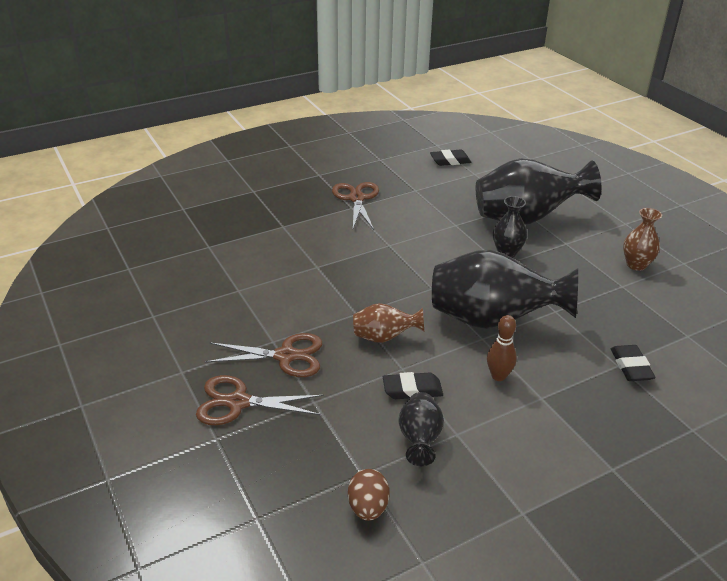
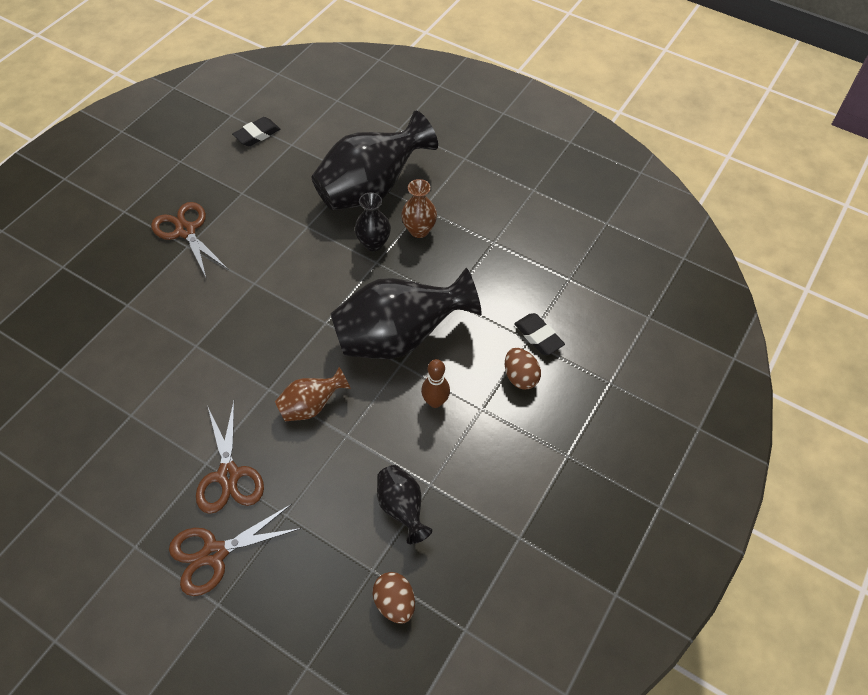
camera: 30 degrees left, 20 degrees up
brown scissors [205,333,322,377] -> brown scissors turned 105 degrees clockwise [196,401,264,514]
black eraser [383,372,443,399] -> none
brown vase [623,208,662,271] -> brown vase moved to [401,179,437,238]
none -> brown egg [505,348,541,390]

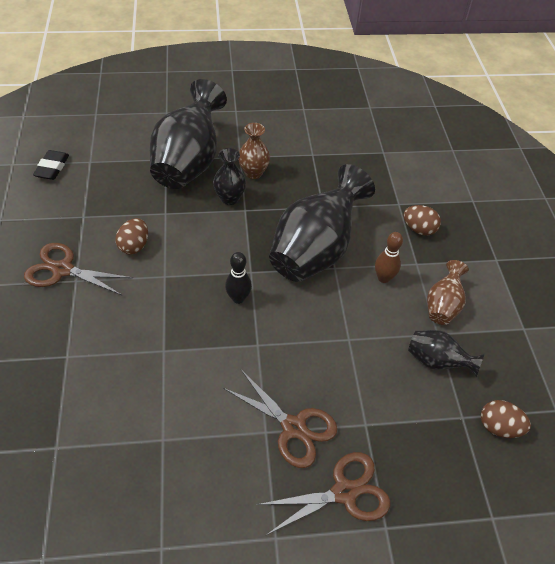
camera: 40 degrees left, 5 degrees down
brown scissors [169,504,302,596] -> brown scissors turned 135 degrees counterclockwise [256,452,391,535]
brown vase [275,367,351,422] -> brown vase moved to [427,260,469,325]
black eraser [514,313,565,355] -> none
none -> brown egg [115,218,148,254]
none -> black bowling pin [225,252,252,304]

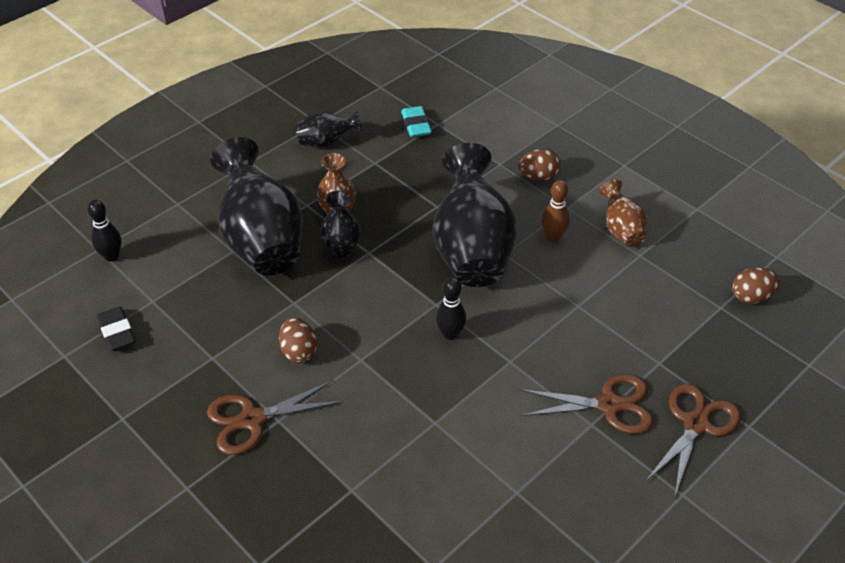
camera: 35 degrees left, 5 degrees down
black vase [408,330,485,377] -> black vase moved to [295,110,362,148]
none -> black bowling pin [87,200,122,262]
none -> turquoise eraser [401,106,432,137]

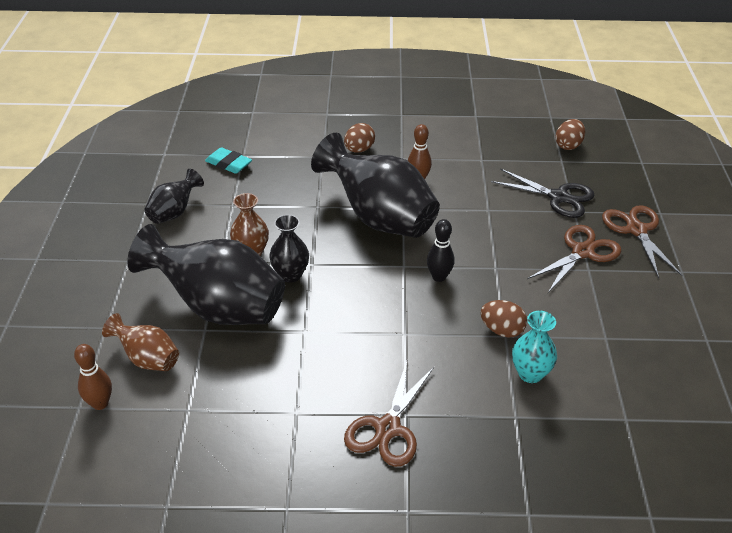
camera: 45 degrees left, 5 degrees down
black bowling pin [87,200,122,262] -> brown bowling pin [74,344,112,410]
black eraser [97,307,136,351] -> none
brown egg [279,317,317,363] -> brown egg moved to [480,300,527,338]
brown vase [599,179,647,247] -> brown vase moved to [102,313,179,371]
none -> black scissors [491,168,595,218]
none -> turquoise vase [512,311,557,383]

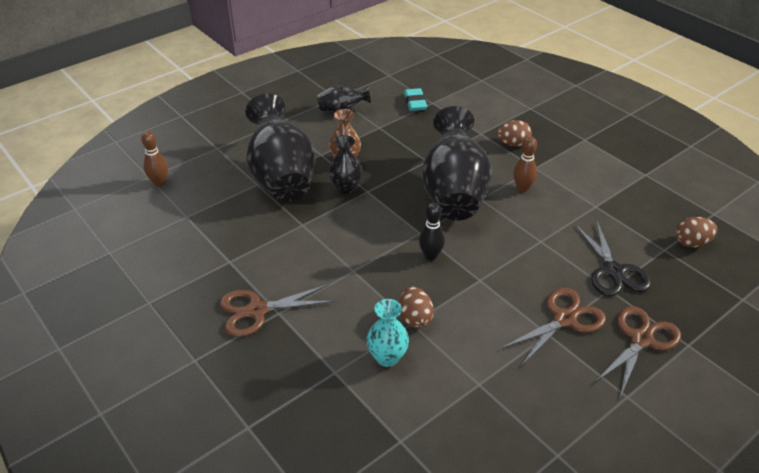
camera: 50 degrees right, 0 degrees up
brown vase [102,313,179,371] -> none
brown scissors [527,225,621,293] -> brown scissors turned 45 degrees counterclockwise [501,288,606,366]

